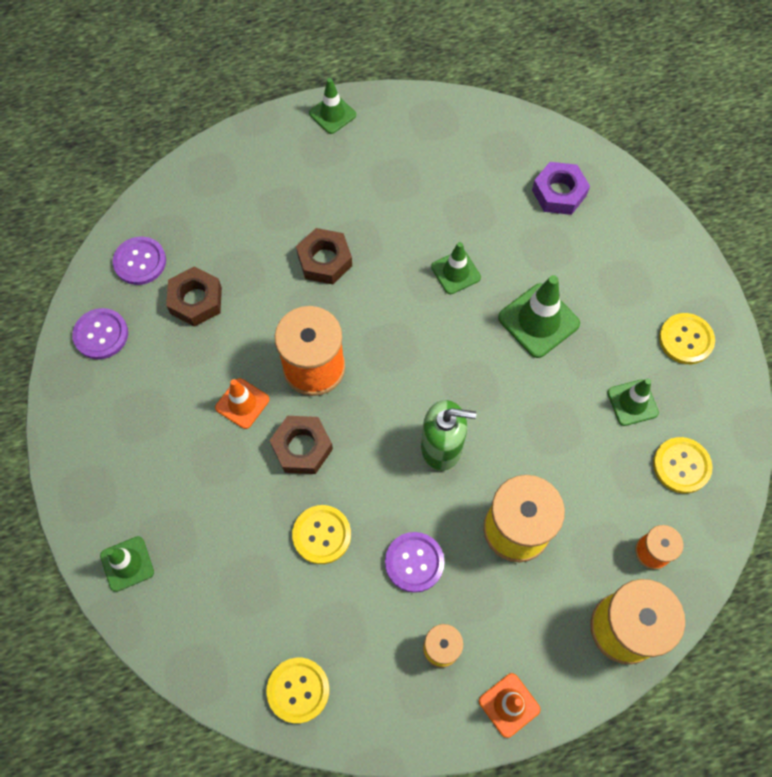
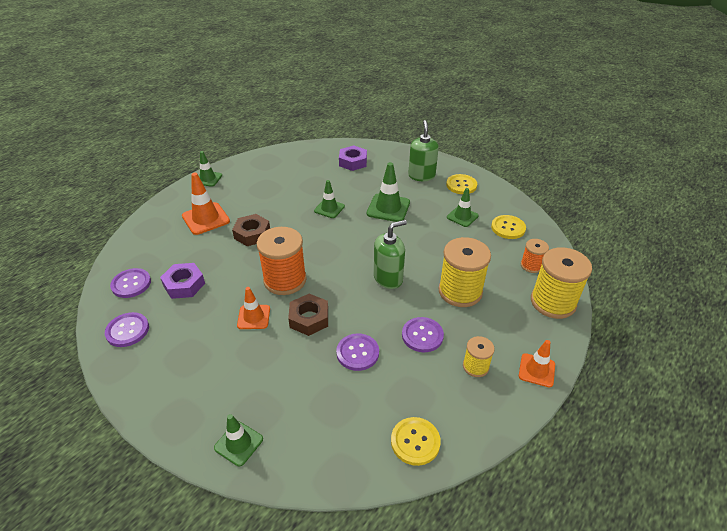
camera: 35 degrees left, 25 degrees down
brown nut [166,267,222,327] -> purple nut [160,263,205,299]
yellow button [292,505,351,564] -> purple button [336,333,379,371]
none -> orange traffic cone [182,173,230,235]
none -> green soap dispenser [408,120,439,181]

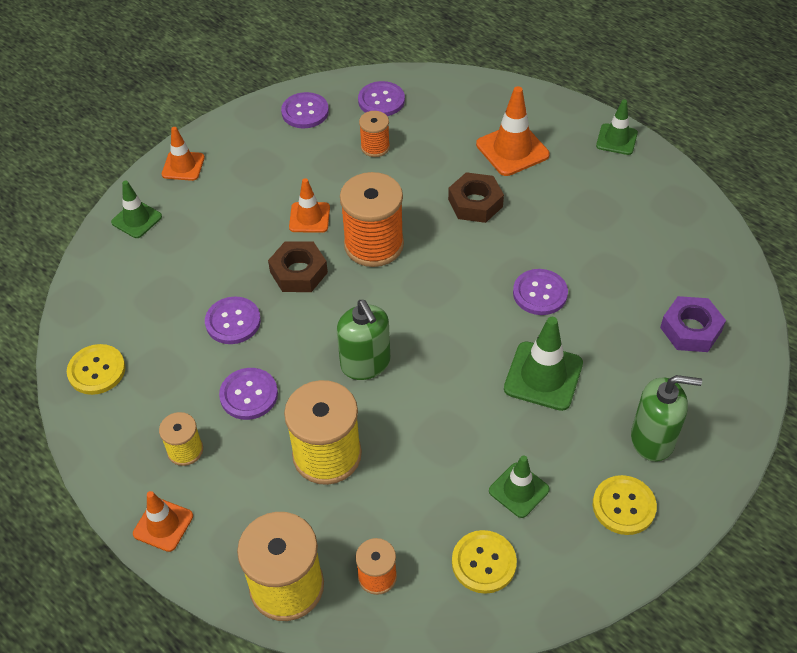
camera: 95 degrees right, 10 degrees up
purple nut [160,263,205,299] -> orange spool [359,111,390,157]
green traffic cone [314,180,345,218] -> purple button [513,269,568,315]
none -> orange traffic cone [162,127,205,181]

